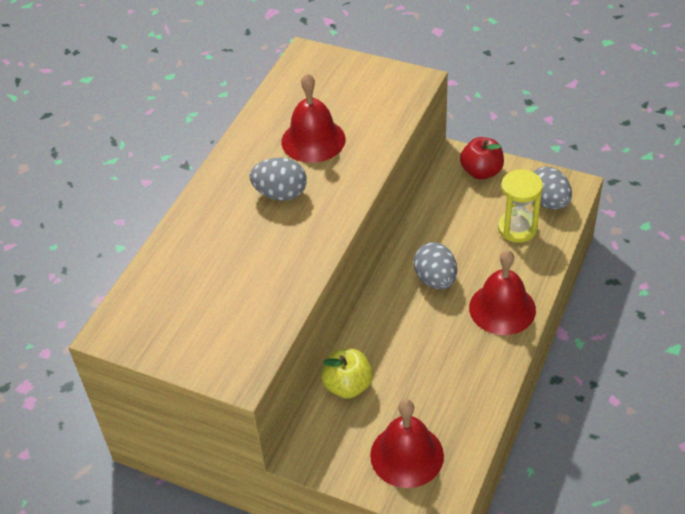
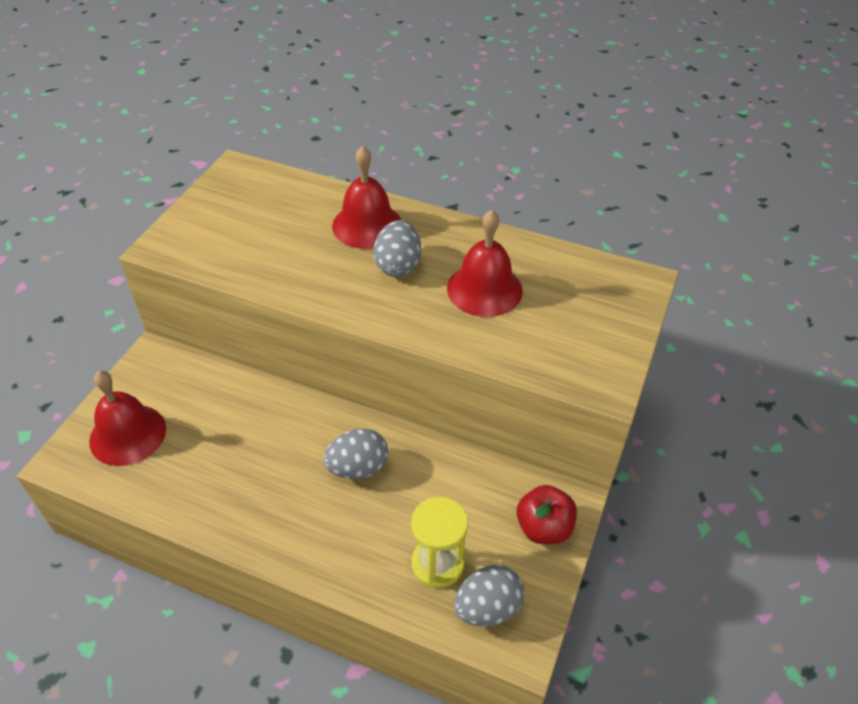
camera: 85 degrees right, 0 degrees up
yellow apple [321,349,373,399] -> none
red bell [469,250,536,335] -> red bell moved to [332,146,401,249]

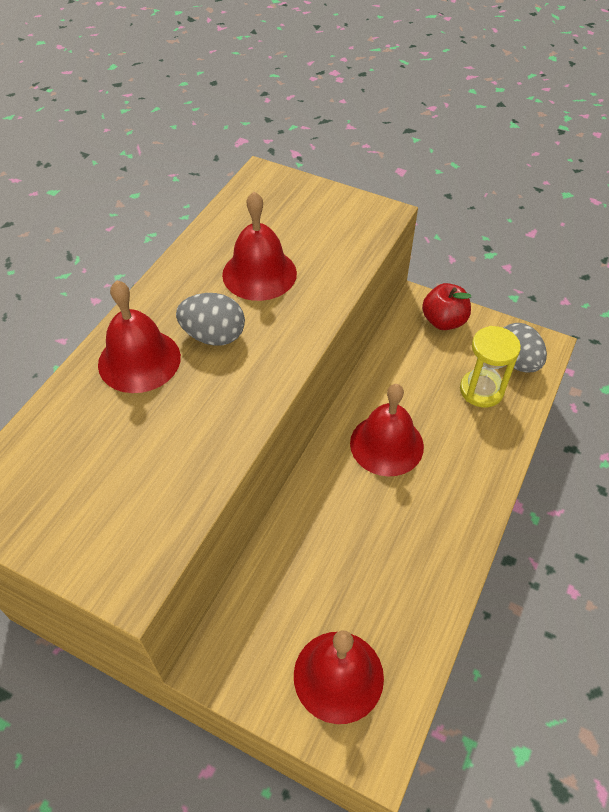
camera: 85 degrees left, 5 degrees up
grey egg [323,428,388,479] -> red bell [350,384,424,477]

